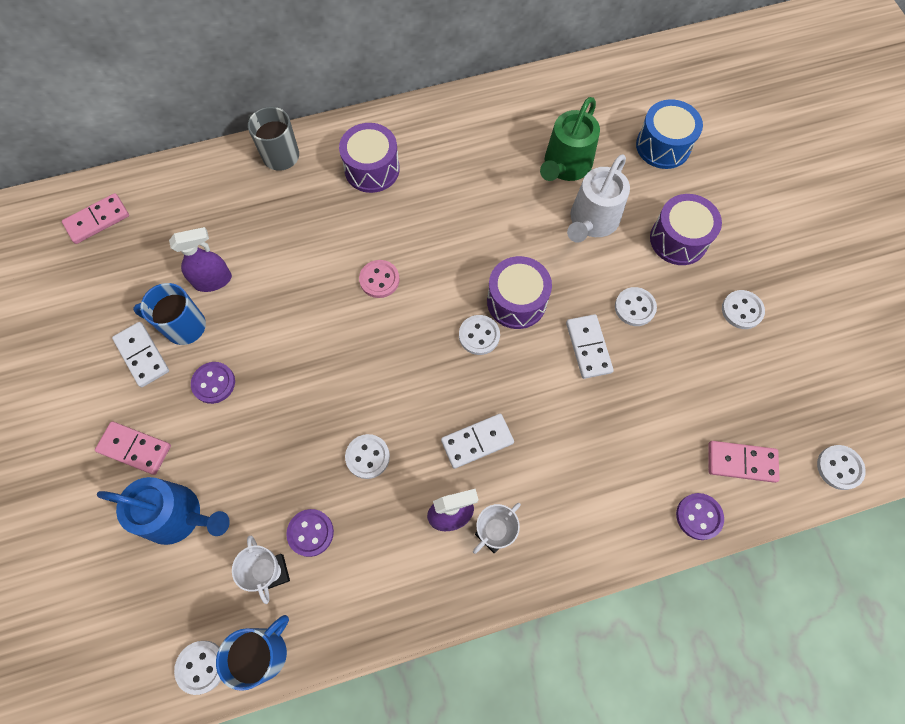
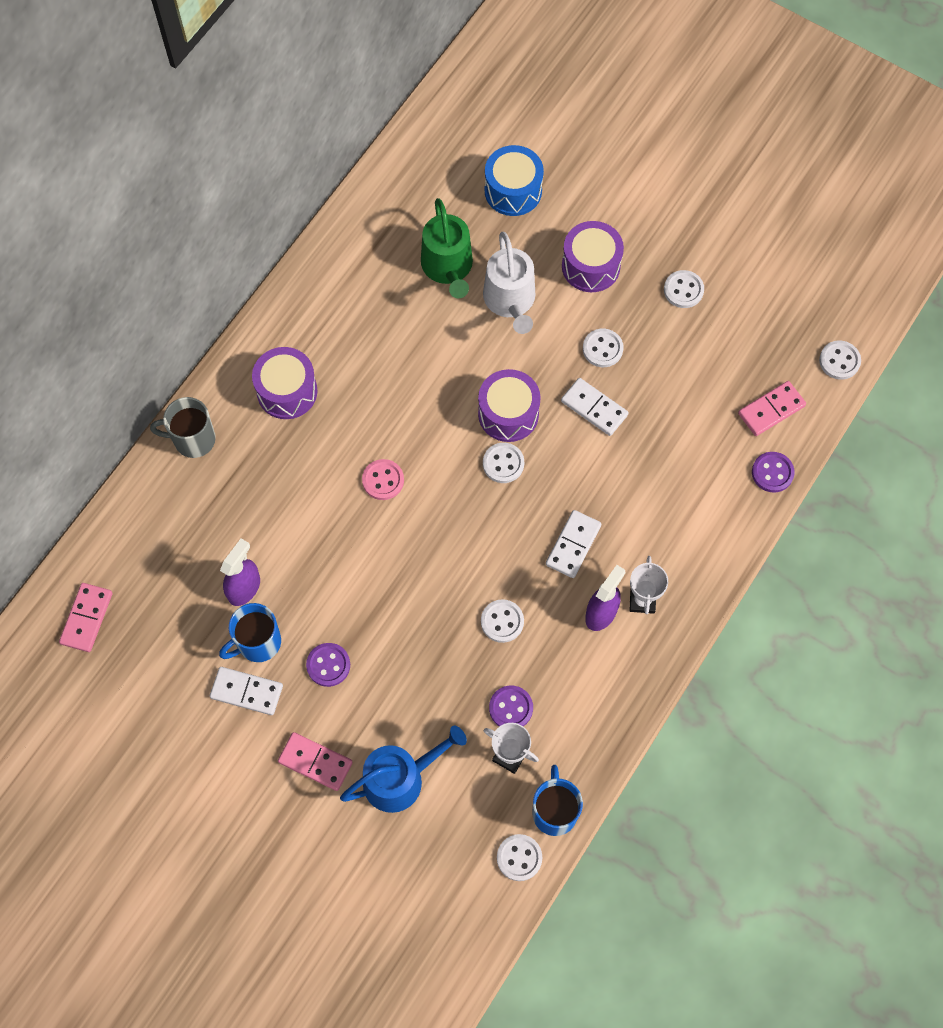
camera: 40 degrees left, 0 degrees up
pink domino [95,422,171,475] -> pink domino turned 45 degrees clockwise [278,732,353,791]

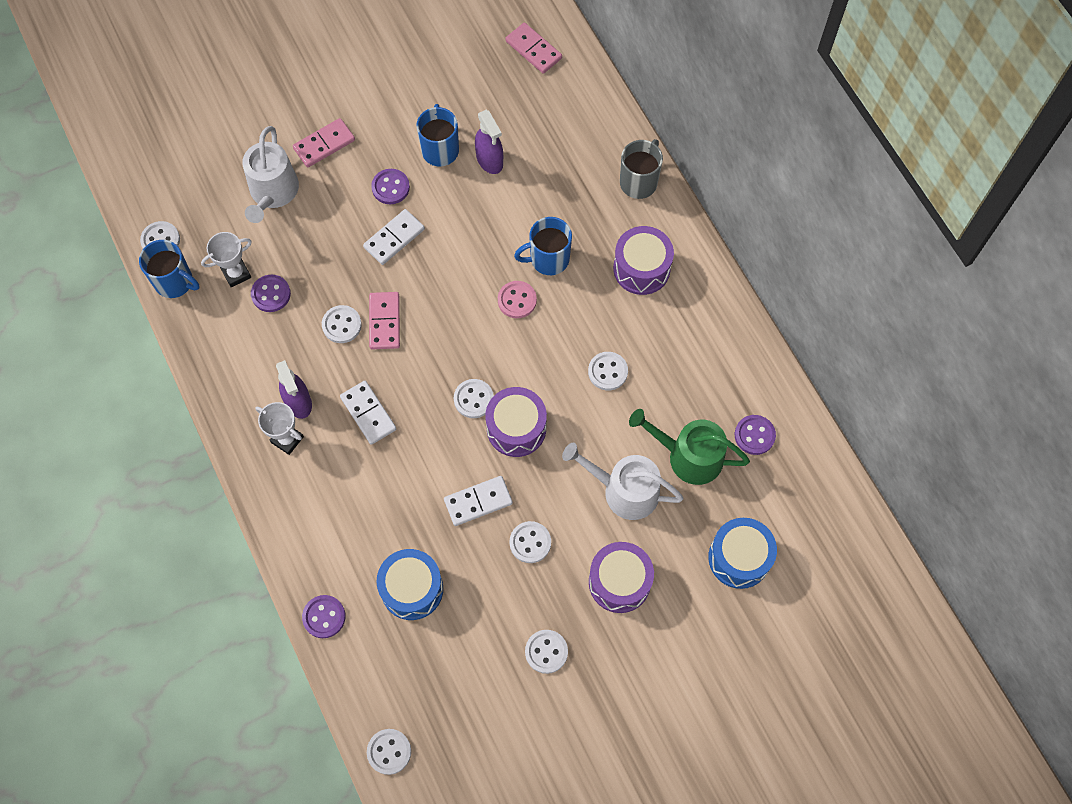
camera: 120 degrees right, 0 degrees up
white domino [210,667,283,715] -> white domino moved to [363,209,425,265]
blue watering can [340,726,467,813] -> white watering can [242,126,299,223]
pink domino [738,381,806,436] -> pink domino moved to [369,292,400,349]
none -> blue drum [377,549,443,620]
none -> blue mug [514,217,572,275]
none -> white button [588,352,628,390]
none -> purple button [735,415,776,455]

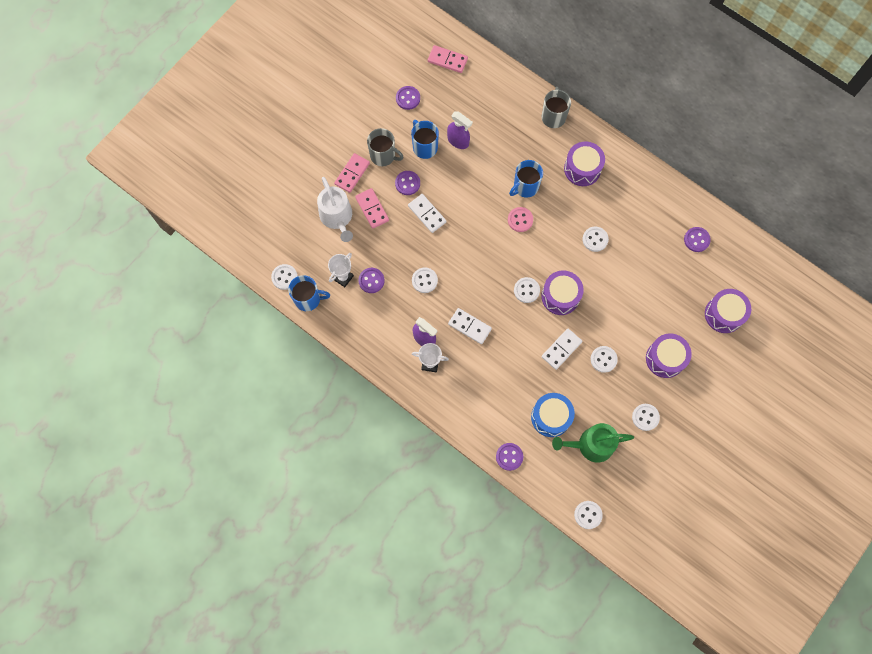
camera: 25 degrees left, 5 degrees up
white domino [363,209,425,265] -> white domino turned 60 degrees counterclockwise [408,194,446,233]
pink domino [369,292,400,349] -> pink domino moved to [355,188,389,229]
white watering can [562,443,684,520] -> none
green watering can [629,409,750,485] -> green watering can moved to [552,423,634,462]
blue drum [708,518,777,589] -> purple drum [705,289,751,333]
none -> grey mug [367,128,404,166]
none -> purple button [396,86,420,110]

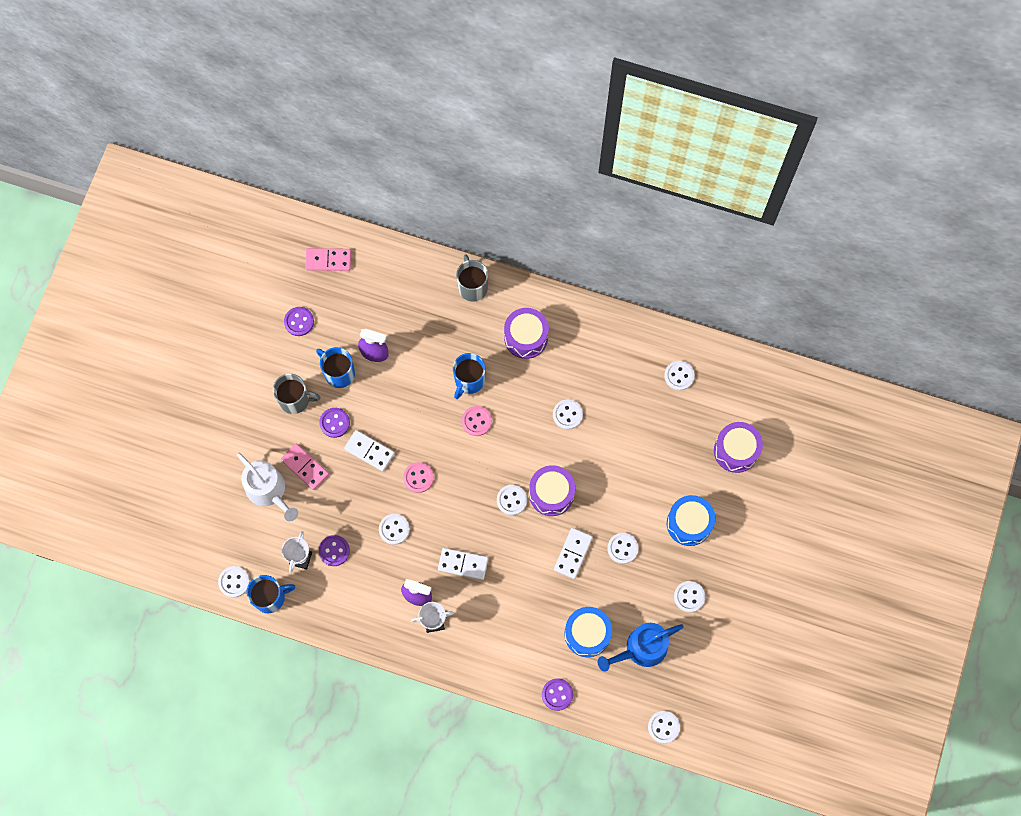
camera: 20 degrees left, 0 degrees up
pink domino [334,153,370,193] -> none
green watering can [552,423,634,462] -> blue watering can [598,623,684,672]
purple drum [646,334,692,378] -> blue drum [667,495,715,546]
purple button [684,227,711,252] -> white button [664,361,695,391]
none -> pink button [403,462,434,493]

